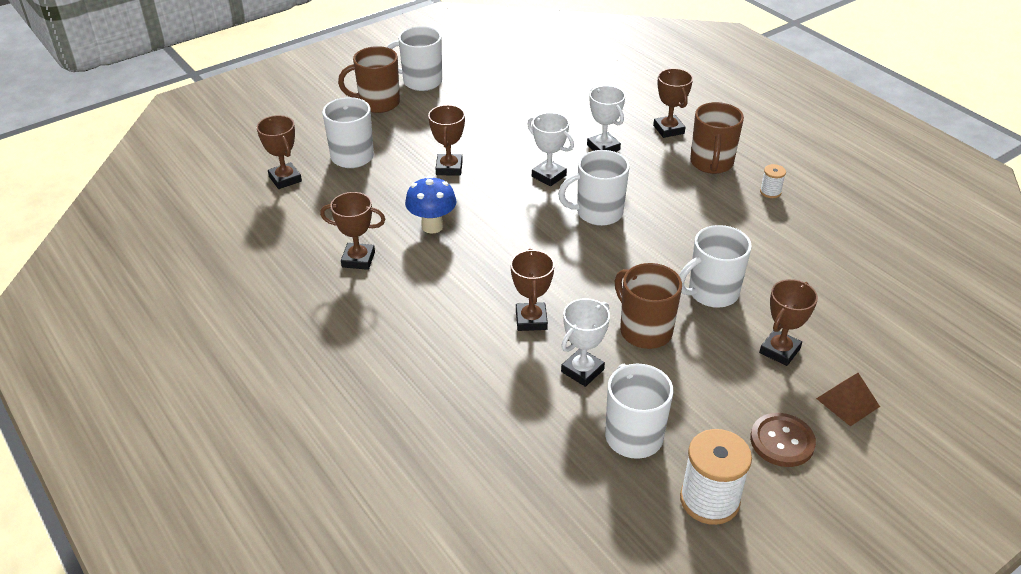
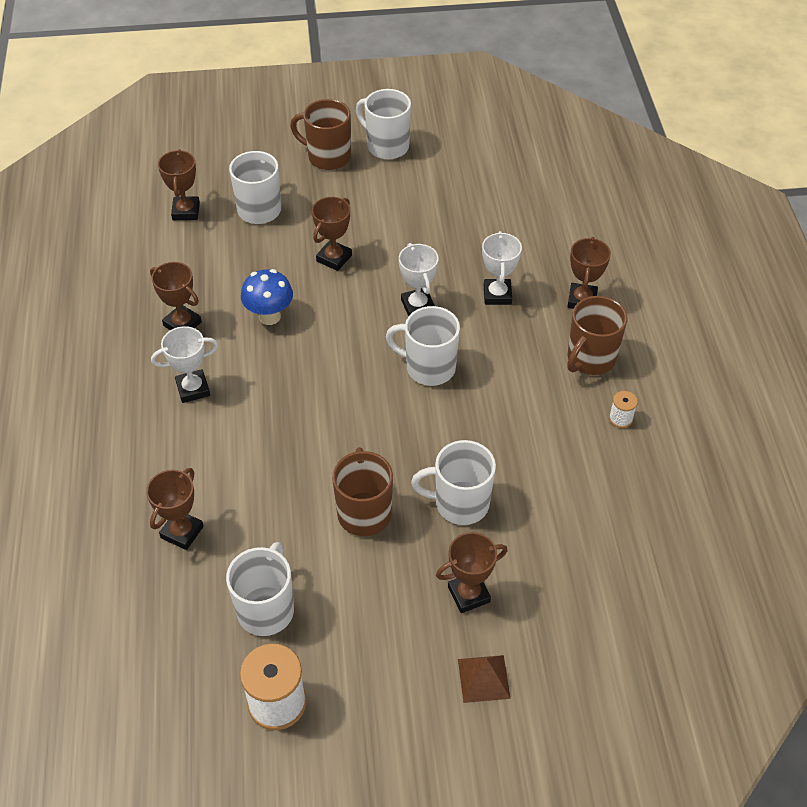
camera: 30 degrees right, 10 degrees up
brown trophy [511,249,555,331] -> brown trophy moved to [146,468,204,550]
white trophy [561,298,610,387] -> white trophy moved to [151,326,218,403]
brown button [750,413,816,467] -> none

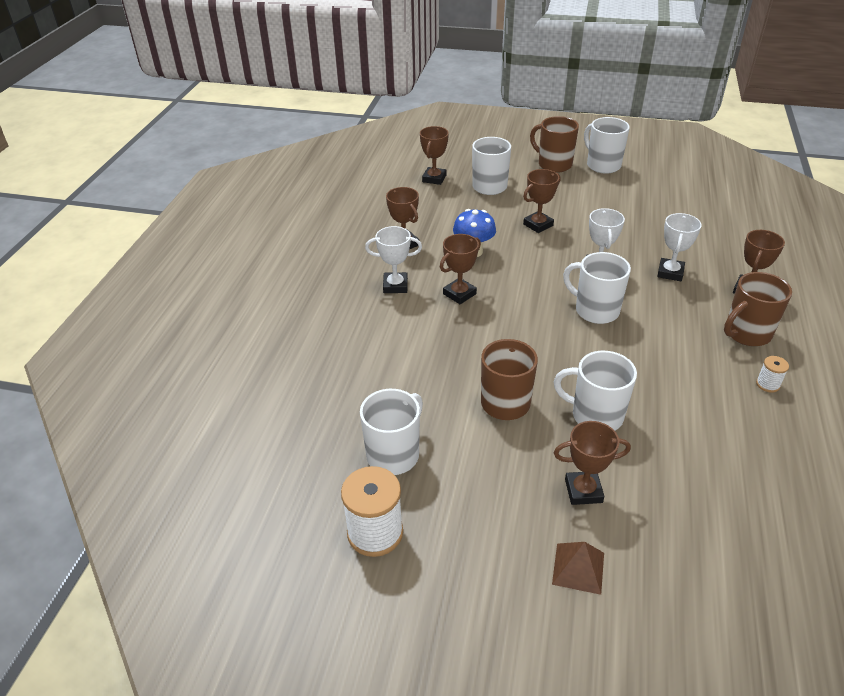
camera: 20 degrees right, 10 degrees down
brown trophy [146,468,204,550] -> brown trophy moved to [440,234,481,304]

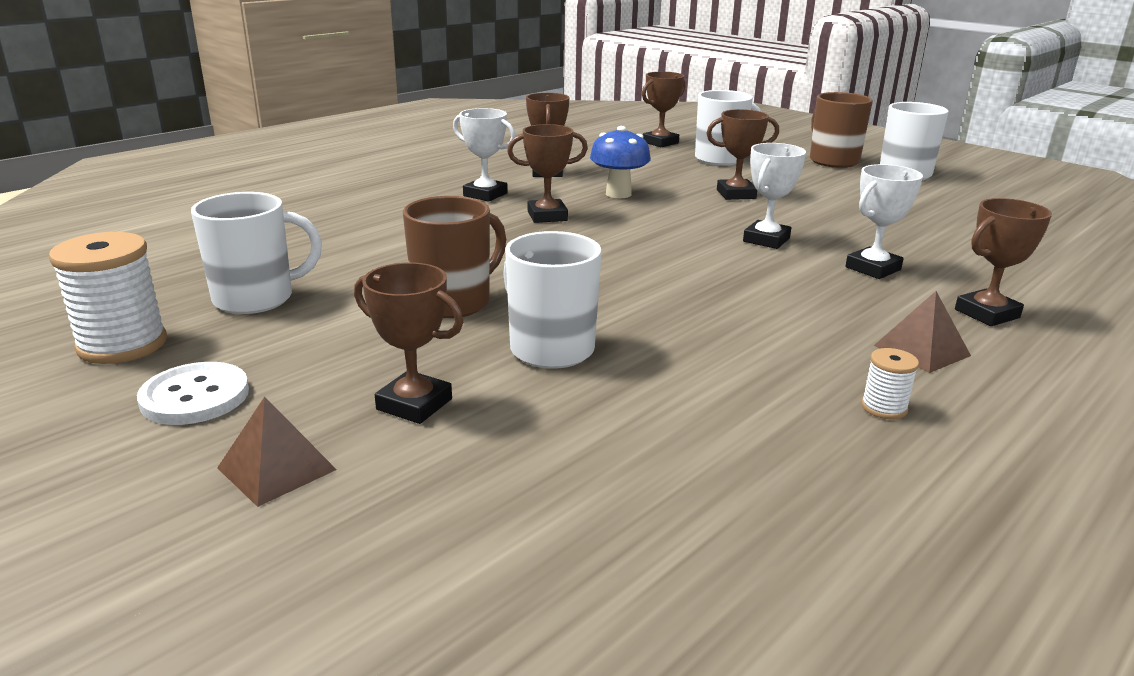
camera: 30 degrees right, 15 degrees down
white mug [563,252,631,324] -> none
brown mug [724,272,792,346] -> brown pyramid [874,291,971,373]
none -> white button [137,362,249,425]

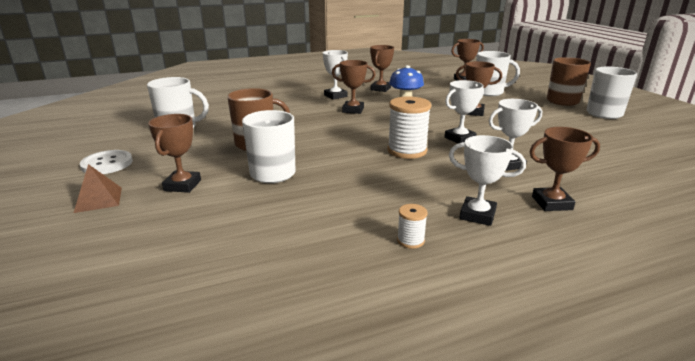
camera: 25 degrees right, 0 degrees up
white spool [49,232,167,364] -> white spool moved to [388,96,431,159]
brown trophy [354,262,463,424] -> brown trophy turned 45 degrees clockwise [148,114,201,193]
brown pyramid [874,291,971,373] -> white trophy [449,135,526,226]

